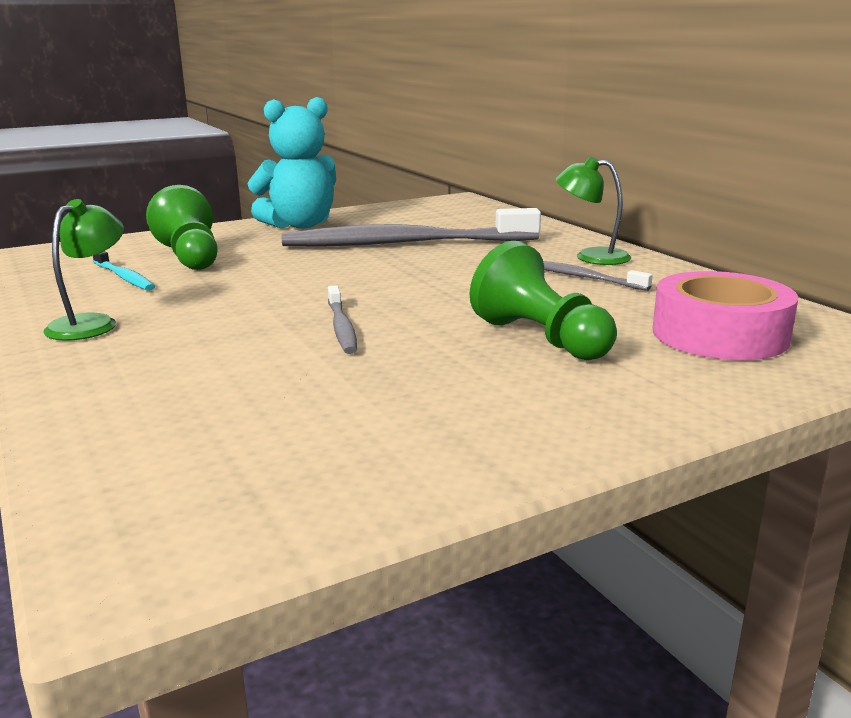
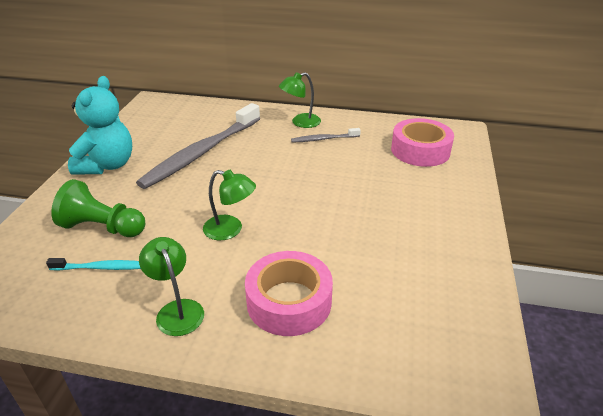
camera: 50 degrees left, 15 degrees up
grey toothbrush [328,285,357,354] -> none
green pawn [470,241,617,360] -> none
none -> green lamp [203,170,256,240]
none -> pink tape [245,251,333,336]

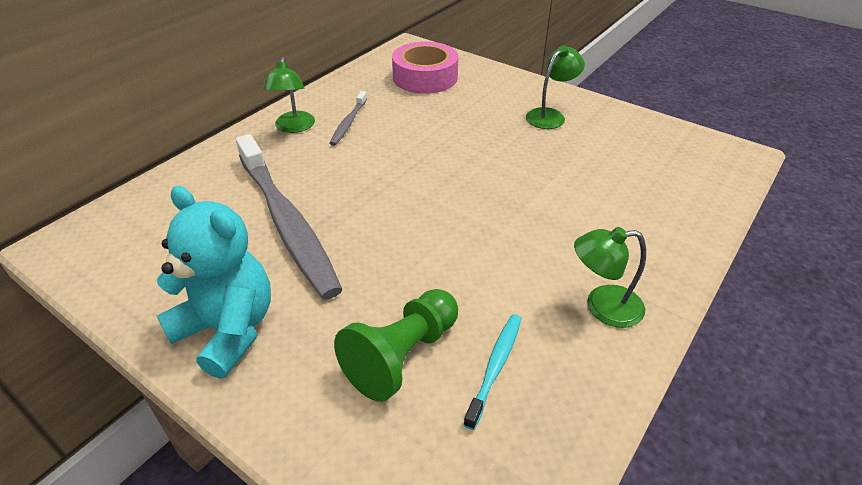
camera: 65 degrees left, 5 degrees up
green lamp [203,170,256,240] -> green lamp moved to [526,45,585,129]
pink tape [245,251,333,336] -> none

